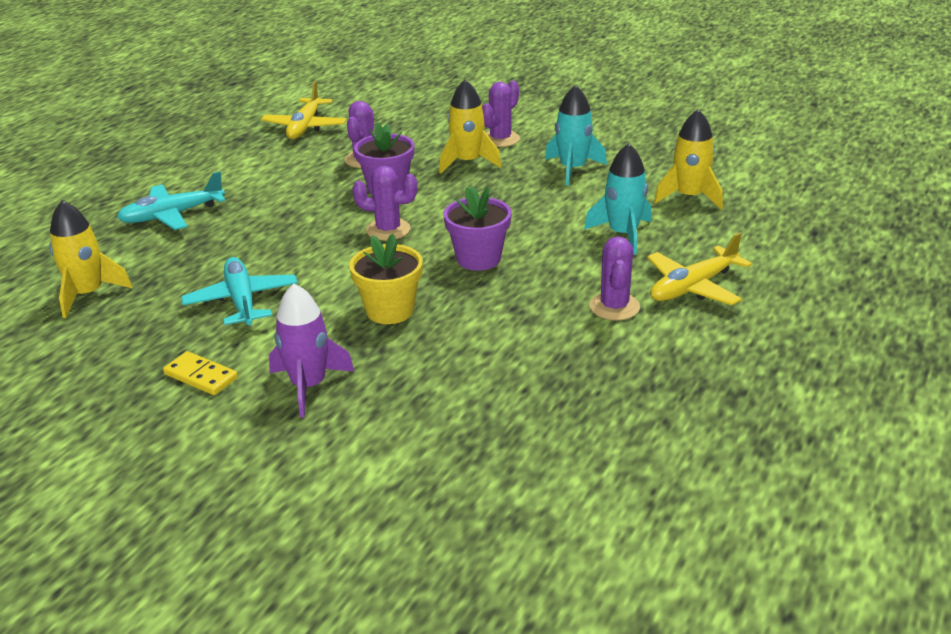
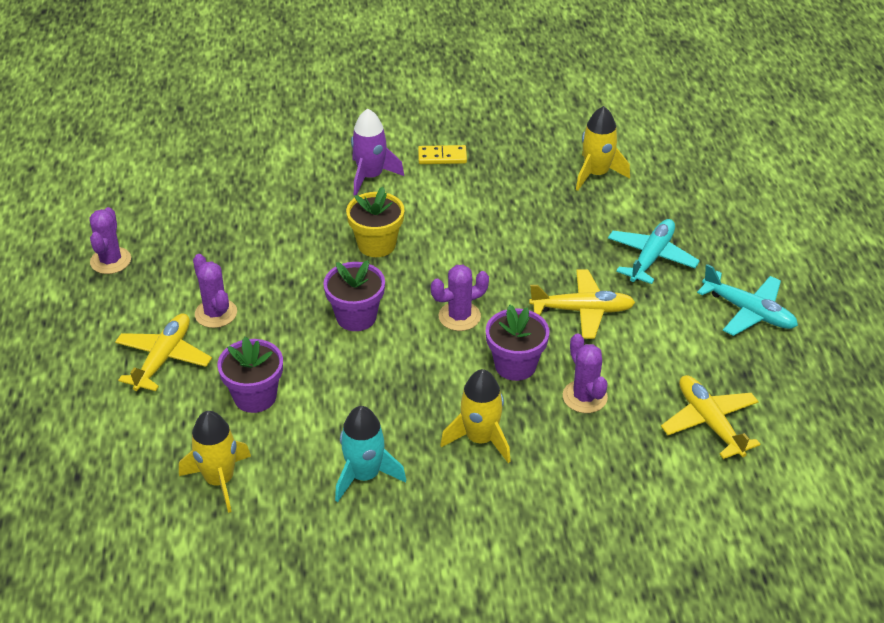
camera: 145 degrees right, 10 degrees up
turquoise plane [181,257,298,326] -> turquoise plane moved to [697,264,798,336]
purple cactus [482,81,520,147] -> purple cactus moved to [90,207,131,274]
turquoise rocket [584,143,651,255] -> purple flower pot [217,337,283,413]
none -> yellow plane [529,270,636,339]

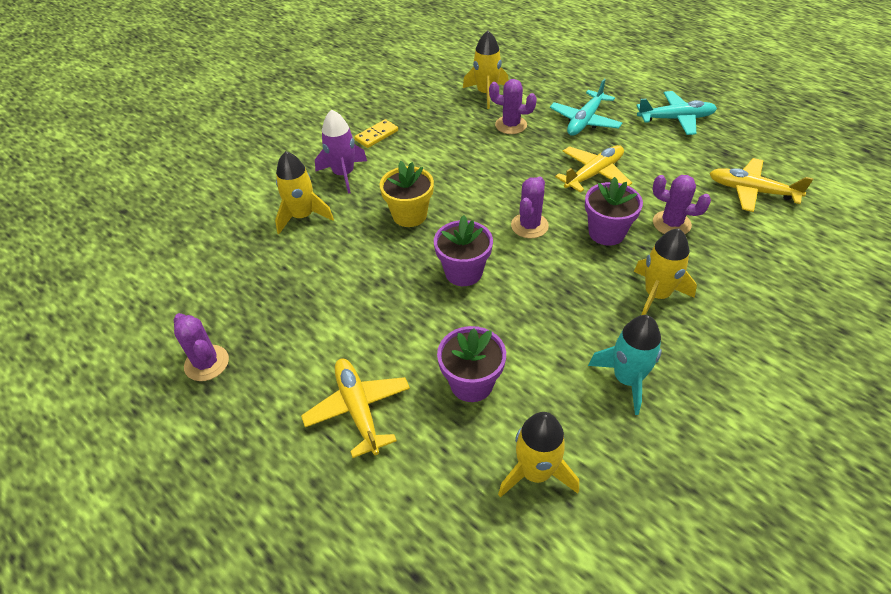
camera: 40 degrees left, 5 degrees up
purple cactus [193,254,237,328] -> purple cactus moved to [489,79,537,134]
turquoise plane [608,219,700,284] -> turquoise plane turned 135 degrees counterclockwise [550,79,622,136]
none -> yellow rocket [275,151,334,234]

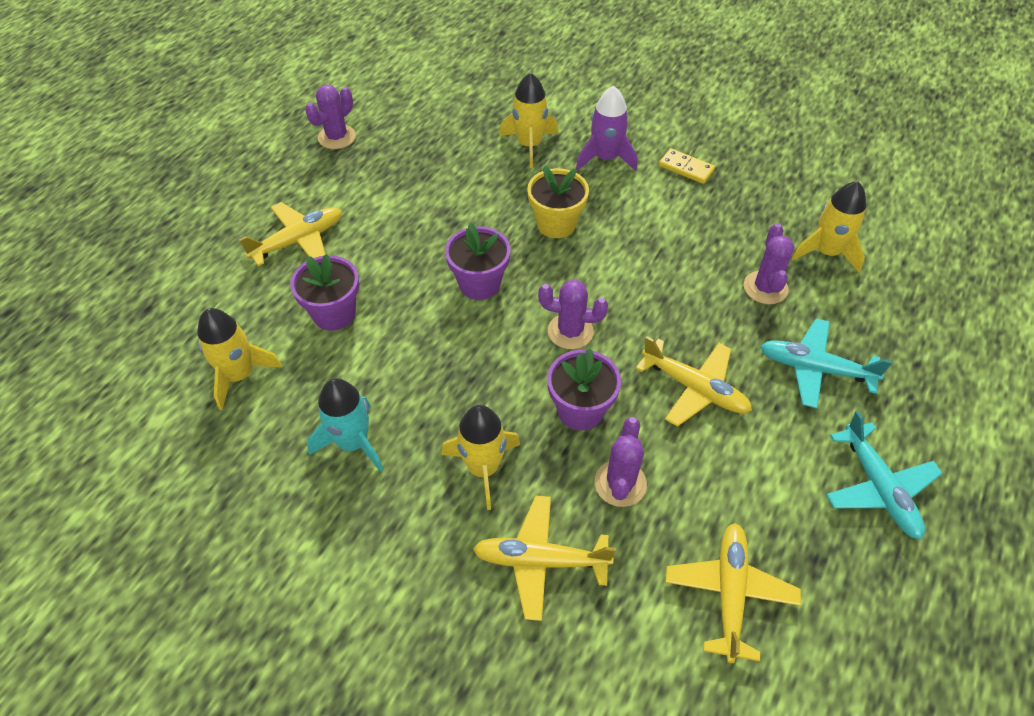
camera: 75 degrees right, 5 degrees up
none -> yellow plane [473,495,616,621]

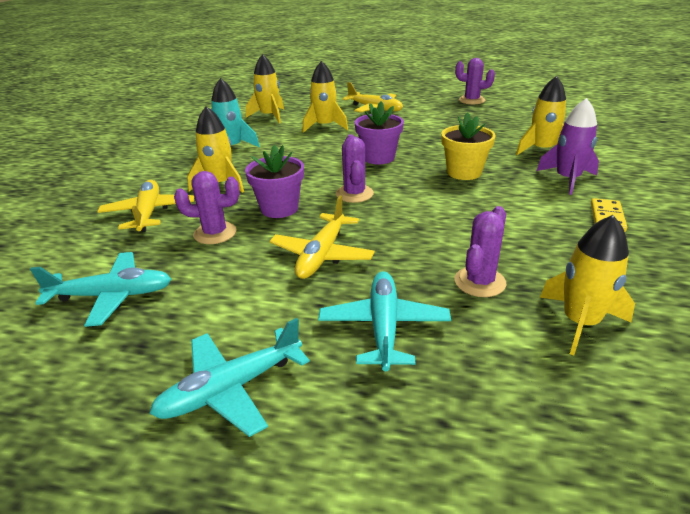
camera: 75 degrees right, 20 degrees down
purple flower pot [290,254,359,331] -> yellow rocket [302,61,348,133]
yellow plane [665,523,801,663] -> turquoise plane [30,252,171,327]
purple cactus [744,223,795,304] -> purple cactus turned 45 degrees counterclockwise [455,206,507,297]

